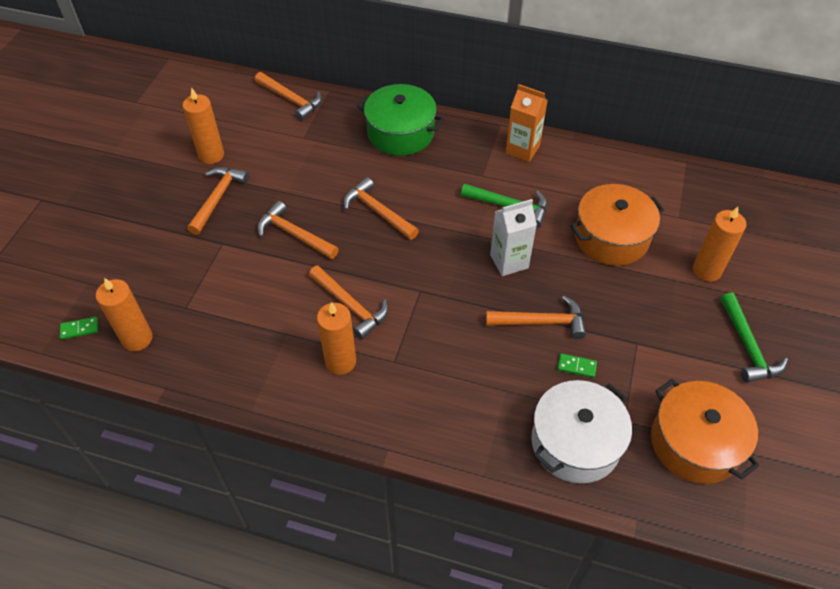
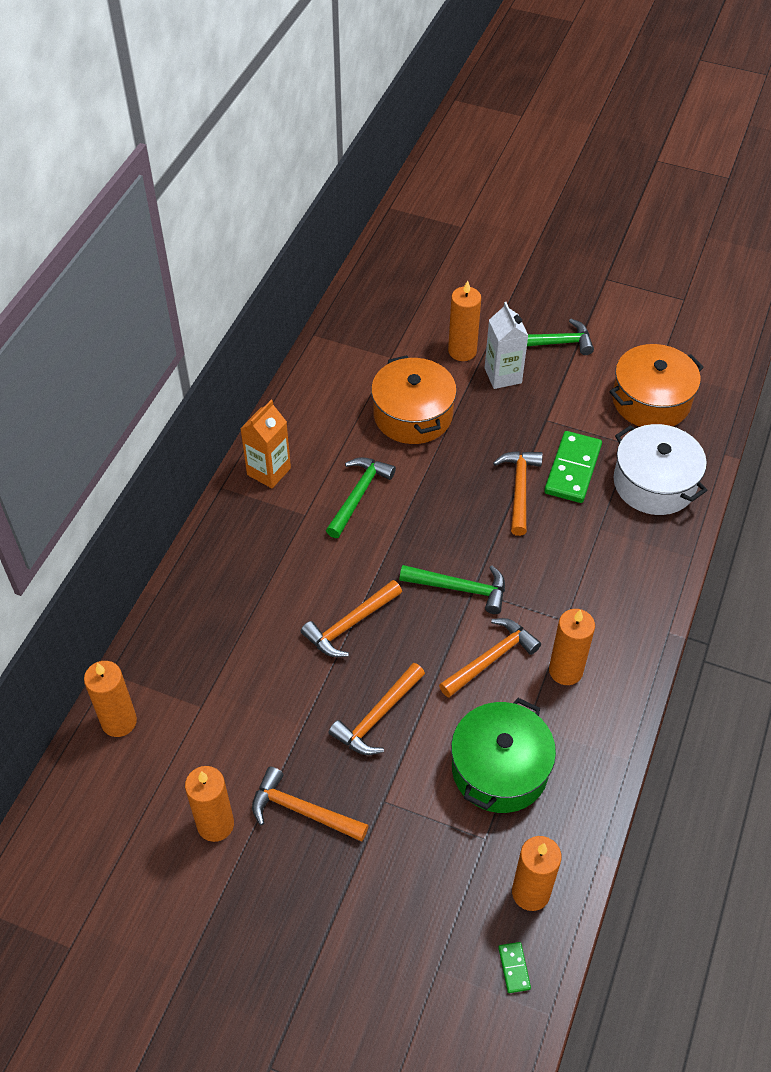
camera: 85 degrees left, 0 degrees up
orange hammer [255,72,322,121] -> orange candle [84,661,137,737]
green pot [357,84,444,156] -> green pot moved to [451,698,556,813]
white carton [490,199,537,276] -> white carton moved to [485,302,528,389]
green domino [558,354,597,378] -> green domino [544,431,602,503], size x2.20
none -> green hammer [399,565,505,614]

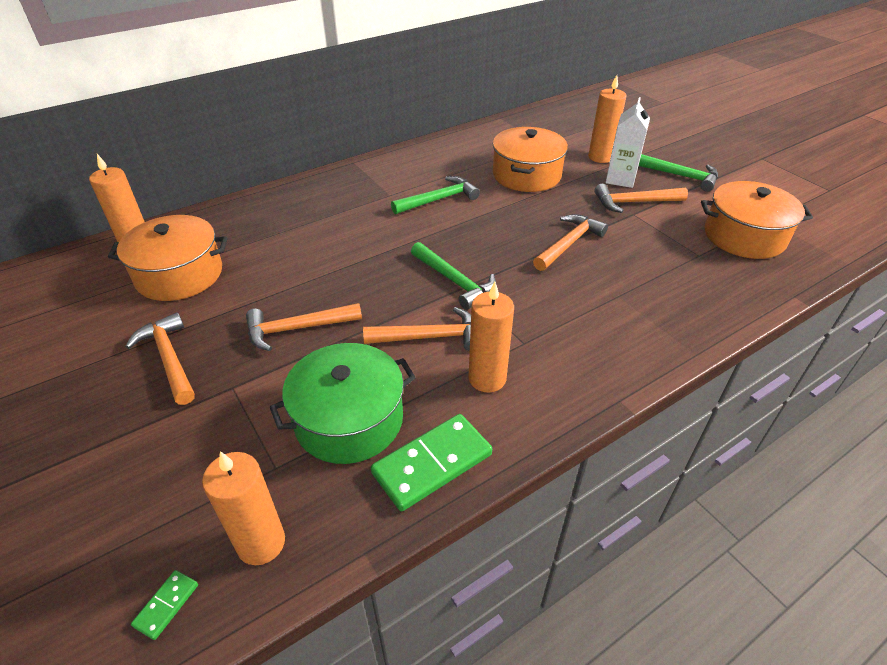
camera: 35 degrees right, 10 degrees down
orange candle [185,766,234,842] -> none
orange carton [240,400,291,488] -> none
orange hammer [301,580,402,657] -> orange hammer moved to [594,184,688,213]
green domino [544,431,602,503] -> green domino moved to [371,414,492,511]
white pot [613,424,707,515] -> none
none -> orange pot [108,215,228,301]

